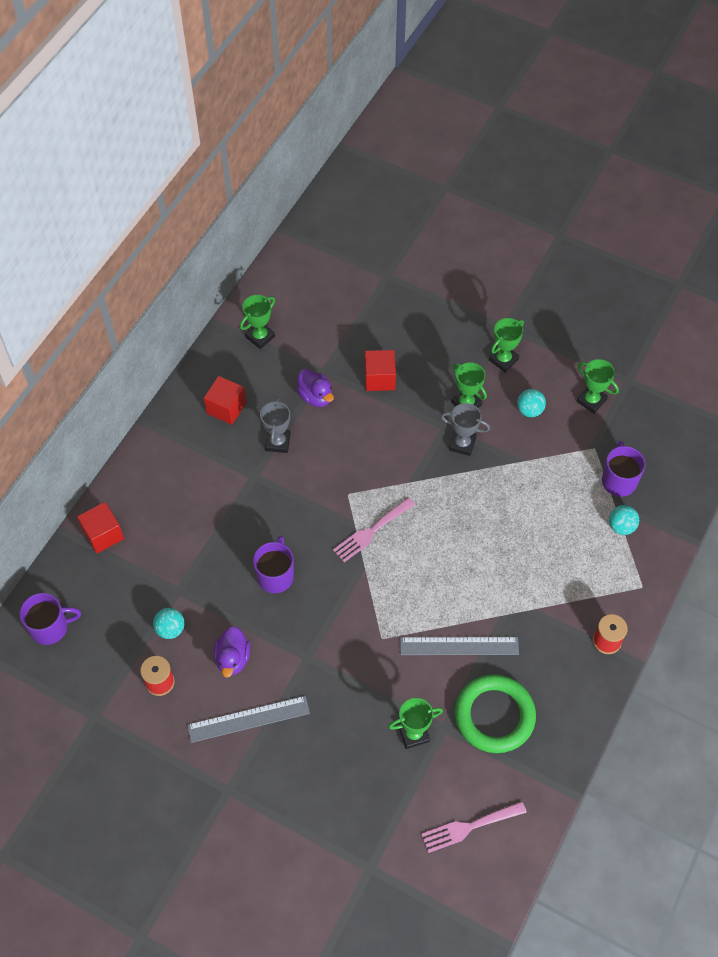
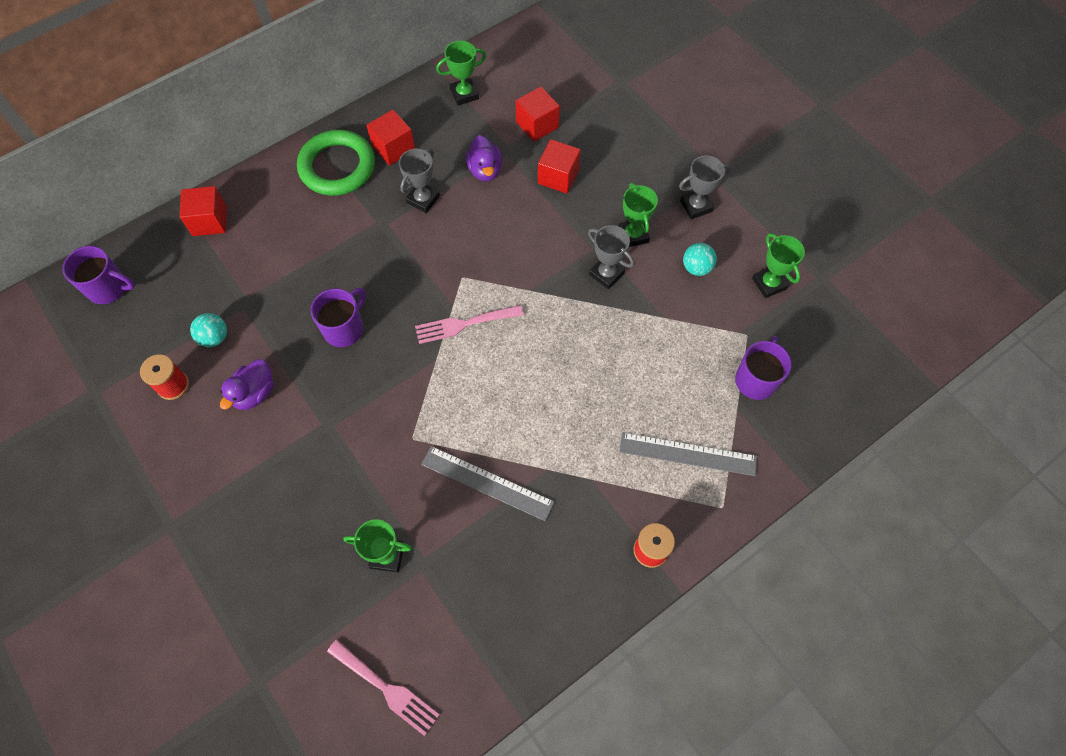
camera: 25 degrees right, 5 degrees up
grey ruler [187,696,310,743] -> grey ruler moved to [619,432,757,476]
pink fork [421,801,527,853] -> pink fork turned 150 degrees counterclockwise [327,639,440,736]
green ring [455,674,536,753] -> green ring moved to [297,130,375,196]
green trophy [489,318,524,372] -> grey trophy [679,155,731,219]
turquoise ball [609,505,639,535] -> none
none -> red cube [516,86,560,142]

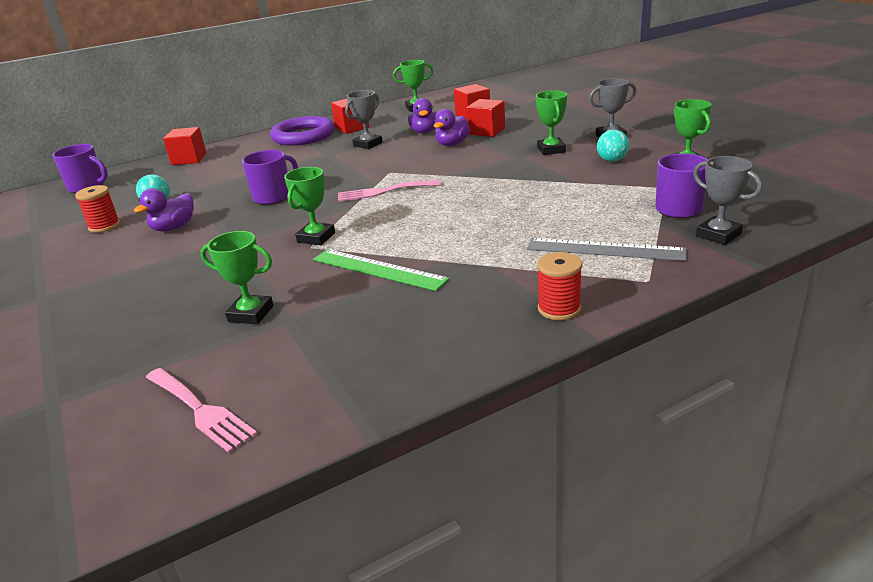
camera: 10 degrees right, 35 degrees down
green ring [297,130,375,196] -> purple ring [270,116,335,146]
grey ruler [421,446,554,521] -> green ruler [313,249,449,291]
grey trophy [588,225,634,289] -> grey trophy moved to [693,156,762,245]
none -> green trophy [284,167,335,245]
none -> purple duck [433,109,470,146]

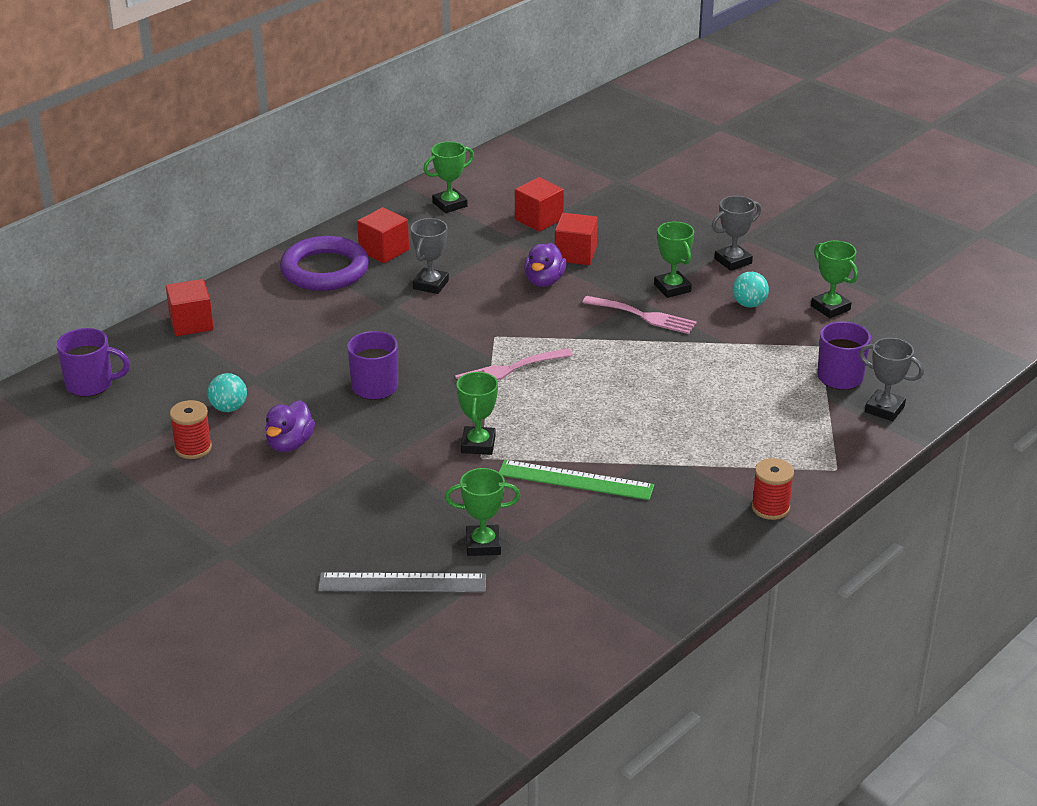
camera: 20 degrees left, 5 degrees up
pink fork [146,368,257,453] -> pink fork moved to [582,296,697,334]
purple duck [408,98,437,133] -> none
grey ruler [527,238,687,261] -> grey ruler moved to [318,572,486,592]

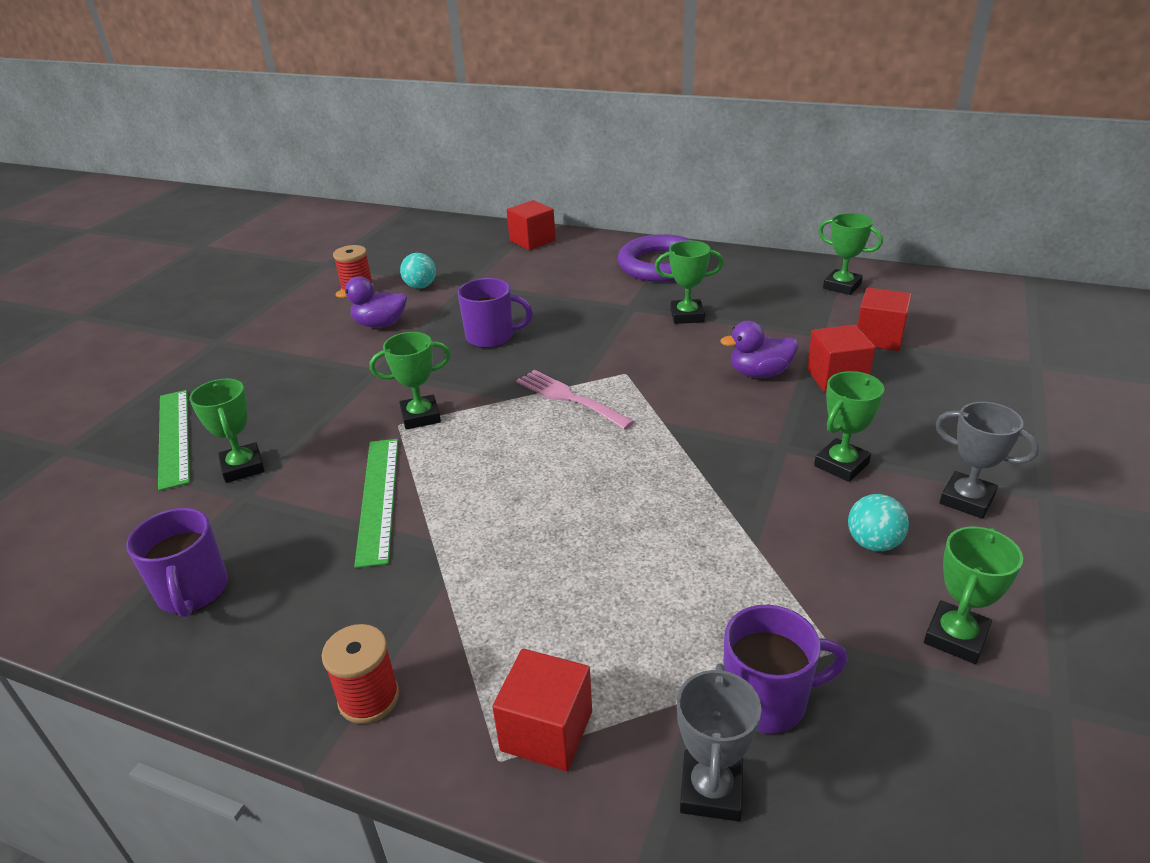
camera: 70 degrees right, 0 degrees up
purple mug [56,328,130,397] -> purple mug moved to [126,508,228,617]
grey ruler [318,572,486,592] -> green ruler [158,390,190,491]
red cube [357,207,409,263] -> red cube moved to [492,649,592,771]
grey trophy [411,218,449,294] -> green trophy [655,241,724,324]
pink fork [582,296,697,334] -> none

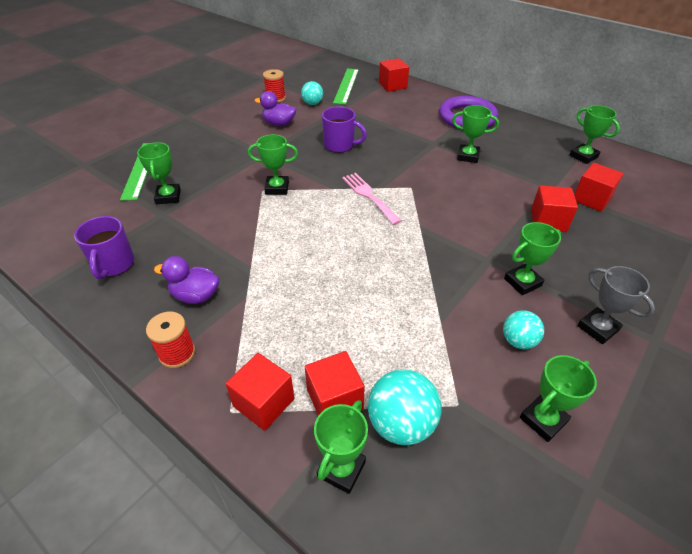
camera: 15 degrees right, 10 degrees up
green ruler [354,439,398,568] -> green ruler moved to [333,69,359,105]
grey trophy [677,663,762,821] -> green trophy [314,400,368,494]
purple duck [720,321,798,378] -> purple duck moved to [154,256,219,304]
purple mug [723,605,847,733] -> turquoise ball [368,369,442,445]
none -> red cube [305,351,365,416]

